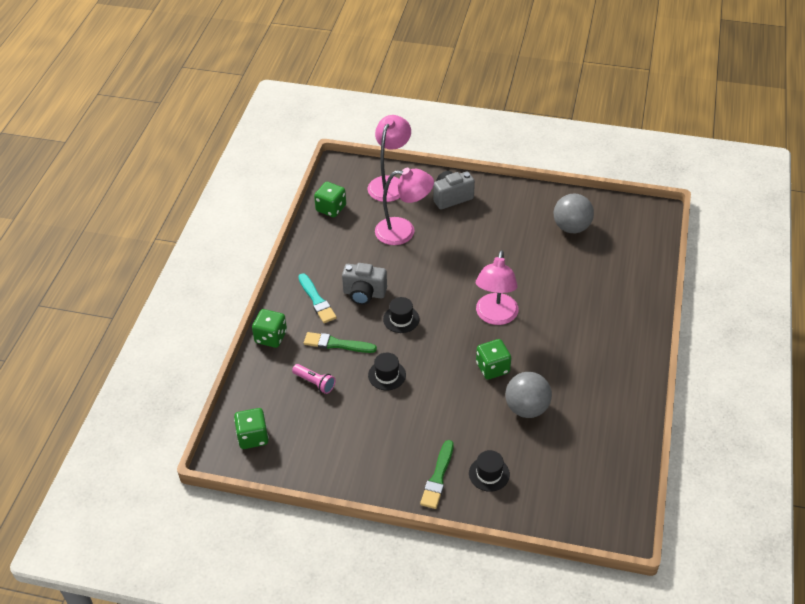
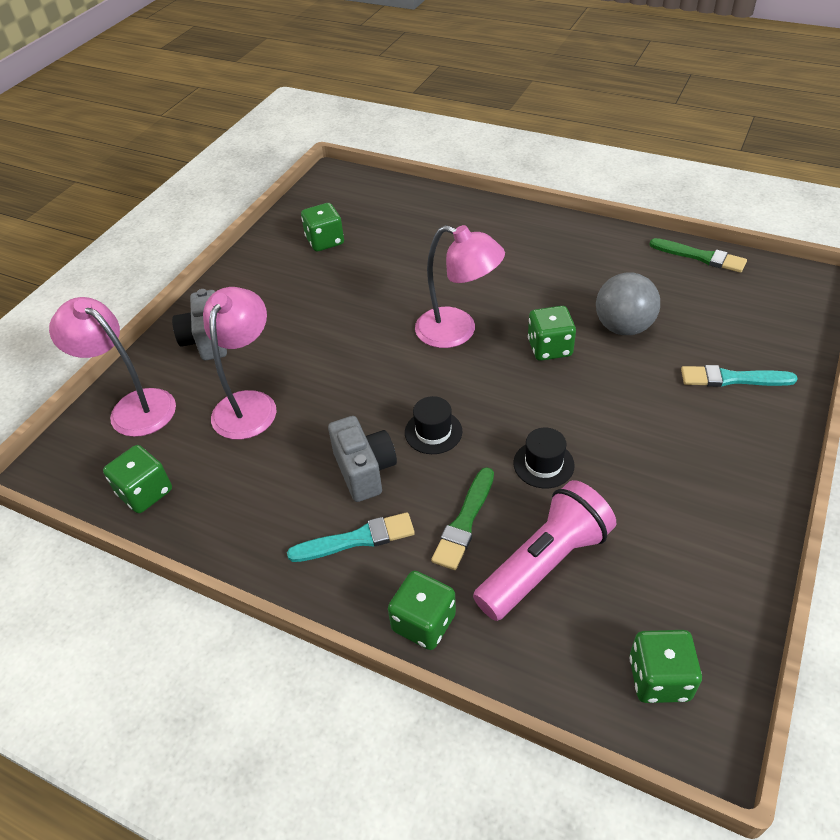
camera: 75 degrees left, 0 degrees up
pink flashlight [292,364,335,394] -> pink flashlight [473,480,616,621], size x1.95
grey camera [342,263,387,305] -> grey camera turned 45 degrees counterclockwise [328,416,397,502]
green brush [420,440,454,509] -> green brush moved to [649,238,747,273]
black hat [469,450,510,492] -> turquoise brush [681,365,798,387]
grey ball [554,194,594,233] -> green dice [301,203,344,251]

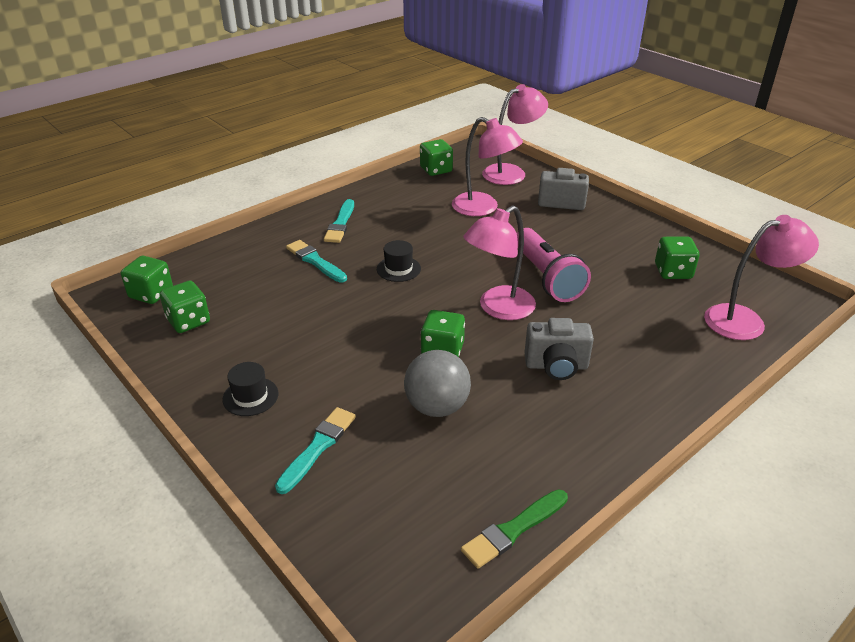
camera: 110 degrees right, 10 degrees down
grey camera [328,416,397,502] -> grey camera moved to [524,318,594,380]
green dice [388,571,456,650] -> green dice moved to [160,281,210,333]
green brush [431,467,494,570] -> turquoise brush [286,240,347,283]
pink flashlight [473,480,616,621] -> pink flashlight moved to [517,228,591,302]
black hat [513,428,575,488] -> black hat moved to [222,362,278,416]
none -> pink lamp [704,215,819,340]

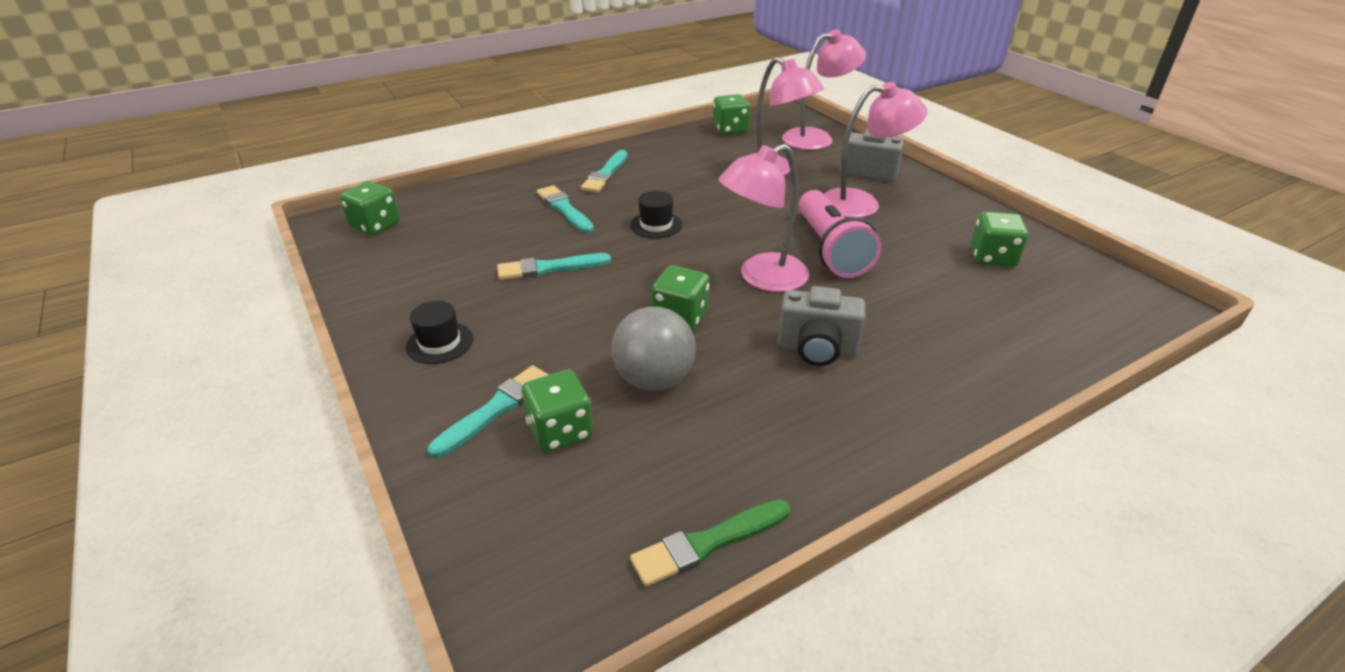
camera: 10 degrees right, 0 degrees up
green dice [160,281,210,333] -> green dice moved to [522,370,593,453]
pink lamp [704,215,819,340] -> pink lamp moved to [824,82,927,218]
none -> turquoise brush [497,253,611,280]

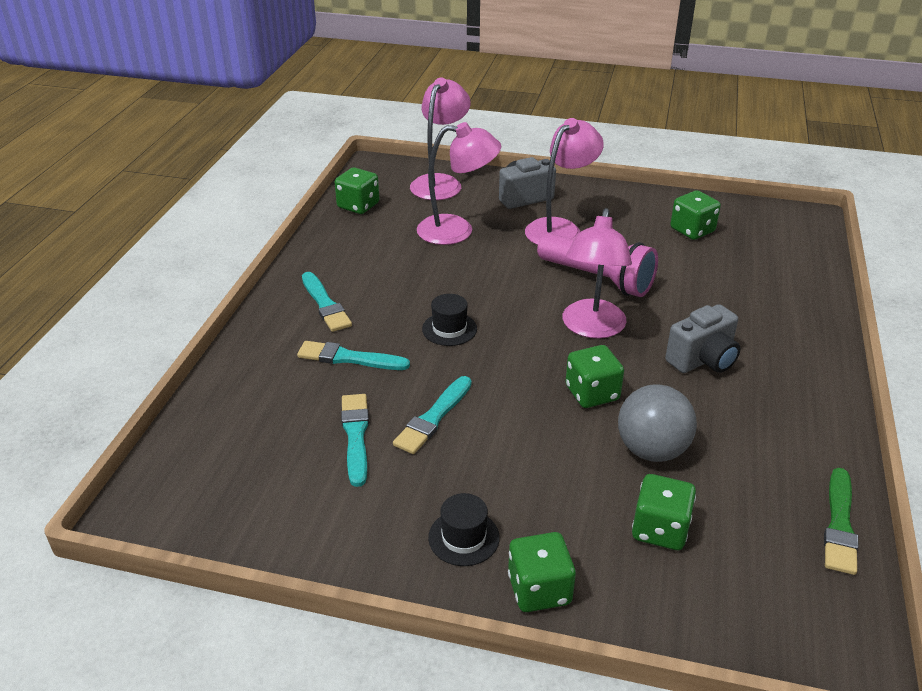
camera: 45 degrees left, 0 degrees up
green dice [340,181,400,235] -> green dice moved to [508,532,576,612]
turquoise brush [428,365,549,458] -> turquoise brush moved to [341,394,369,487]

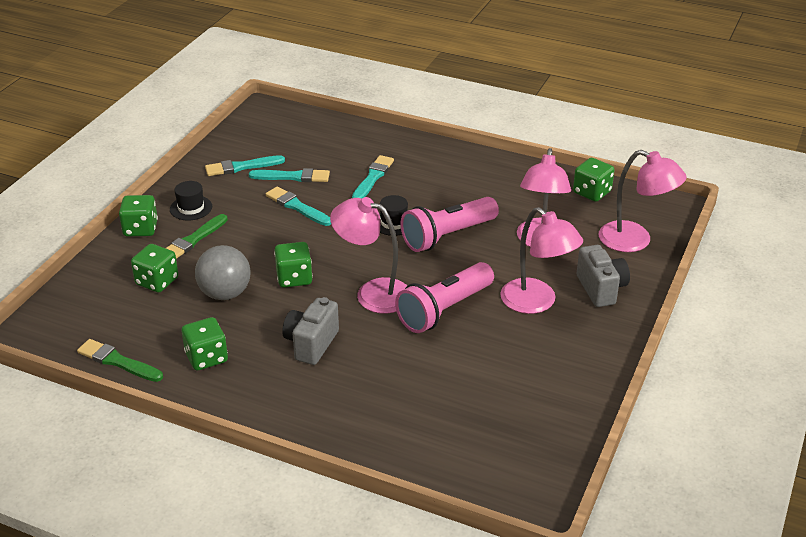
camera: 100 degrees right, 0 degrees up
turquoise brush [302,272,352,332] -> turquoise brush moved to [205,155,285,176]
grey camera [665,304,741,373] -> grey camera turned 45 degrees clockwise [282,297,339,365]
green dice [670,190,721,240] -> green dice moved to [182,317,228,370]
none -> green brush [166,214,228,259]
none -> pink flashlight [401,197,499,252]

